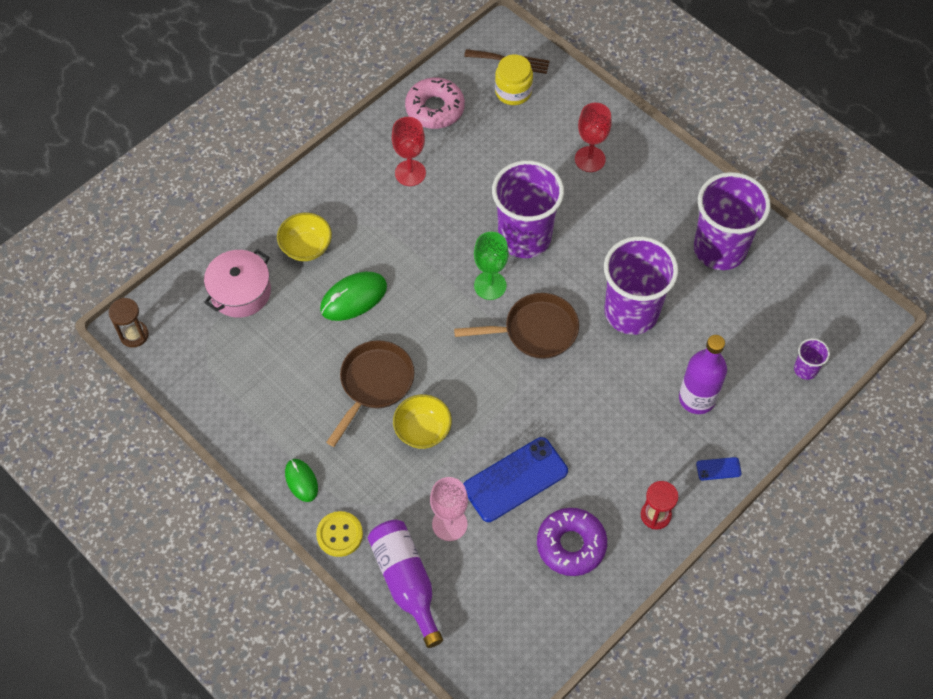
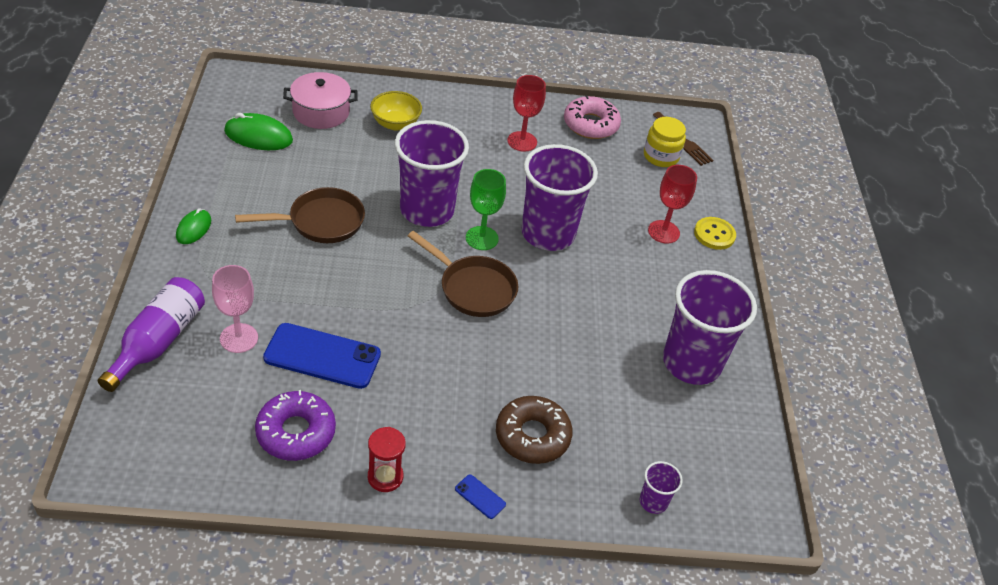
camera: 40 degrees right, 15 degrees down
brown hourglass [109,298,149,348] -> none
yellow button [316,511,363,557] -> yellow button moved to [694,217,736,250]
green mouse [320,272,387,321] -> green mouse moved to [224,113,293,150]
yellow bowl [393,394,452,449] -> none
purple cup [604,236,678,335] -> purple cup moved to [395,120,469,227]
purple bottle [679,335,727,414] -> brown donut [496,396,573,464]

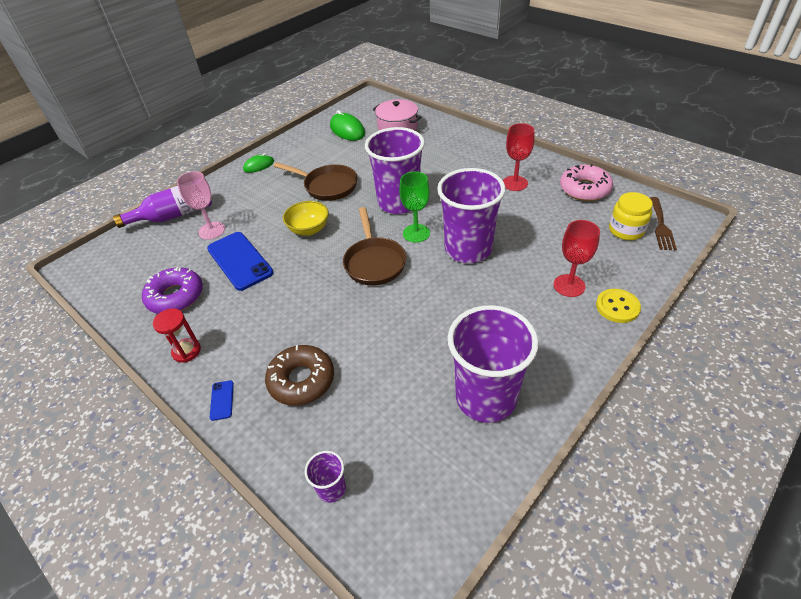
camera: 50 degrees right, 0 degrees up
yellow bowl [370,91,422,131] -> yellow bowl moved to [283,201,329,236]

